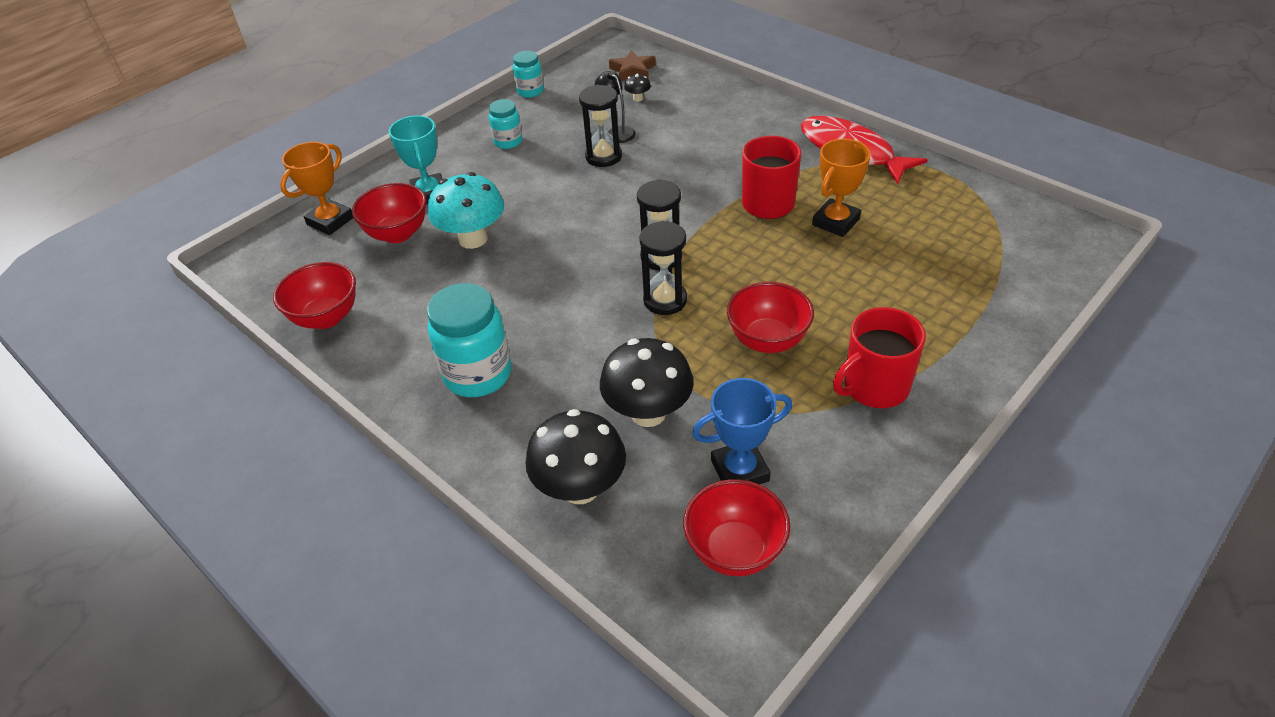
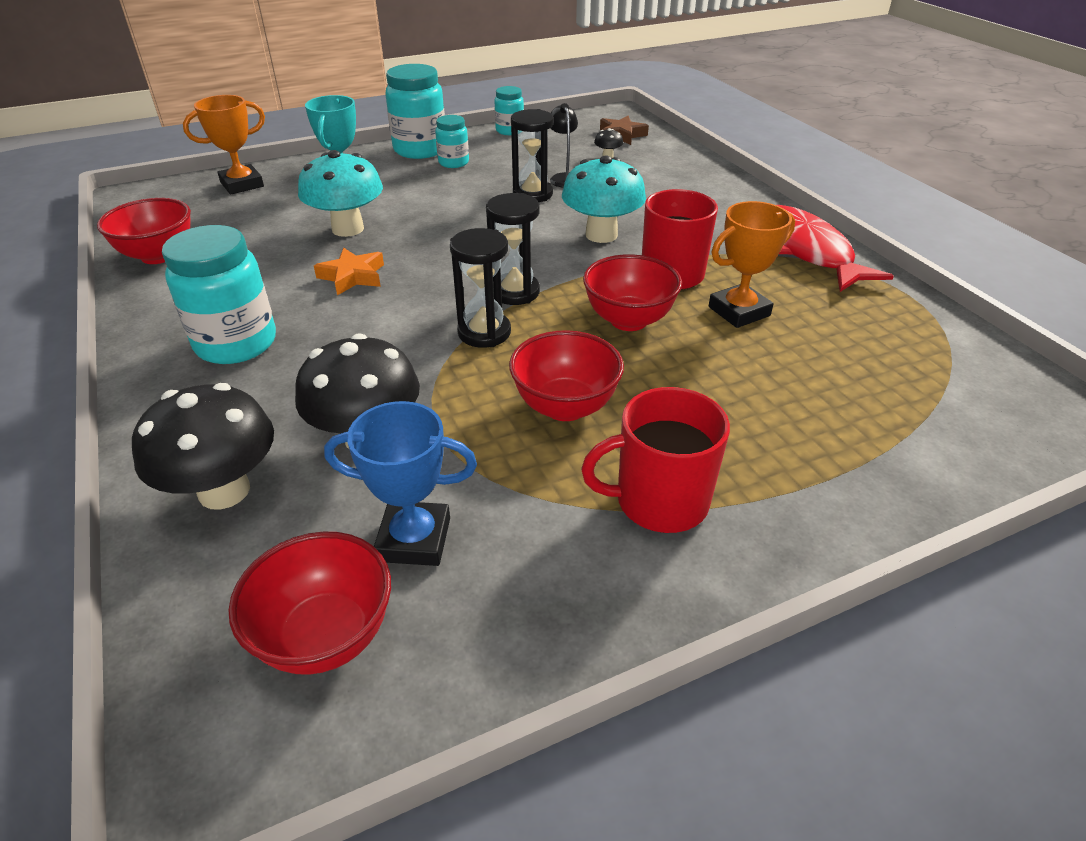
camera: 20 degrees right, 5 degrees down
red bowl [352,183,426,243] -> red bowl moved to [583,254,682,331]
none -> orange star [314,248,384,296]
none -> turquoise jar [385,64,445,159]
none -> turquoise mushroom [562,155,646,243]

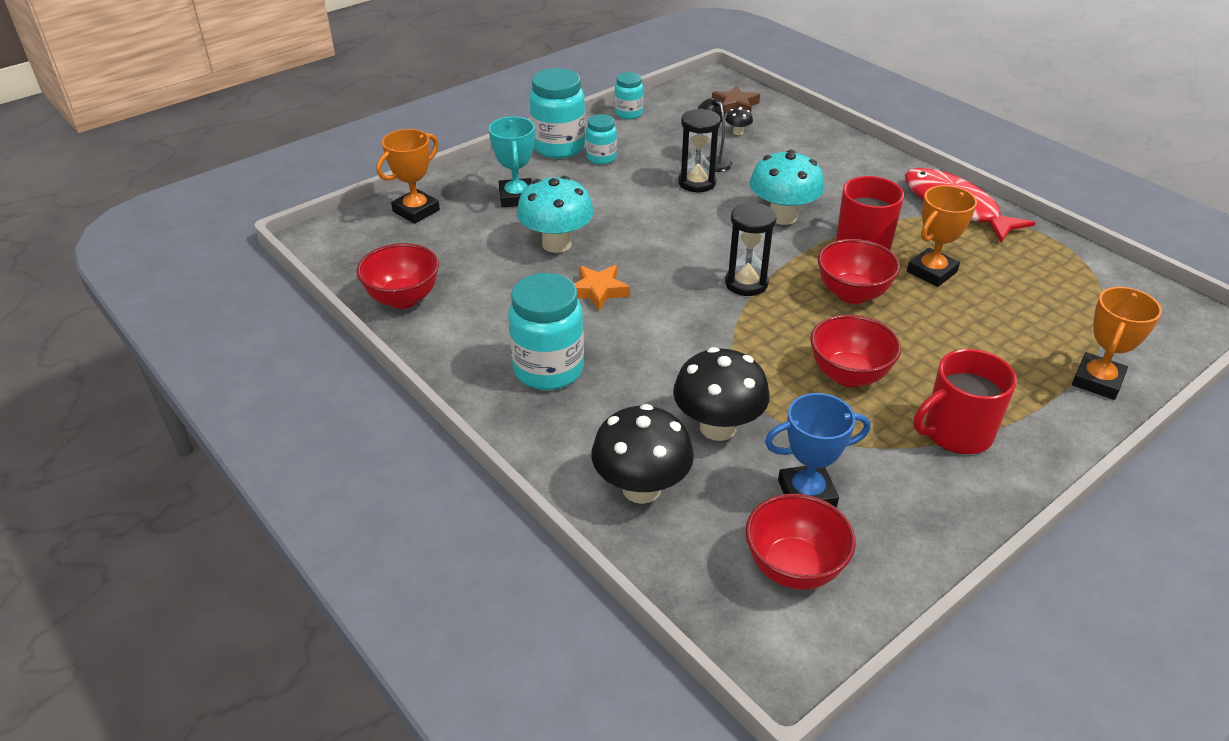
camera: 15 degrees left, 0 degrees up
black hourglass [450,228,511,348] -> none
none -> orange trophy [1072,287,1162,400]

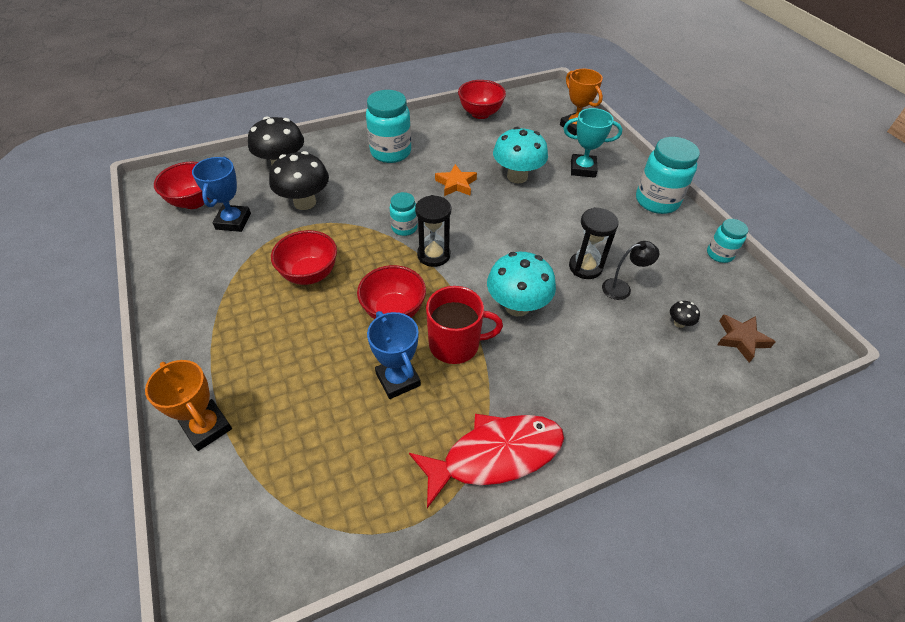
camera: 105 degrees right, 10 degrees up
turquoise jar [586,114,617,165] -> turquoise jar moved to [390,192,418,236]
orange trophy [907,185,977,287] -> blue trophy [367,311,421,399]
red mug [914,349,1017,454] -> none

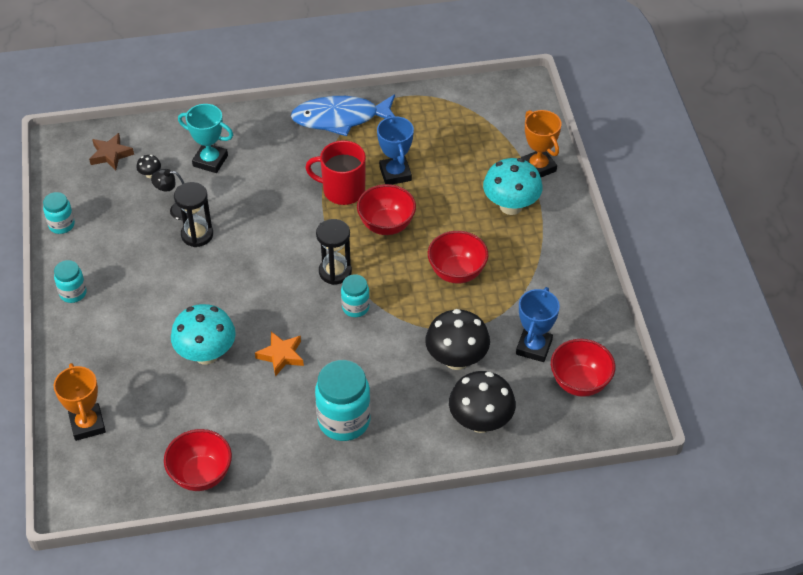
camera: 165 degrees left, 0 degrees up
red fish [409,414,564,508] -> blue fish [291,94,395,136]
turquoise mushroom [487,252,556,316] -> turquoise mushroom moved to [483,158,543,215]
turquoise trophy [564,108,622,178] -> turquoise trophy moved to [178,104,233,173]
turquoise jar [636,137,700,214] -> turquoise jar [54,260,87,303], size x0.56

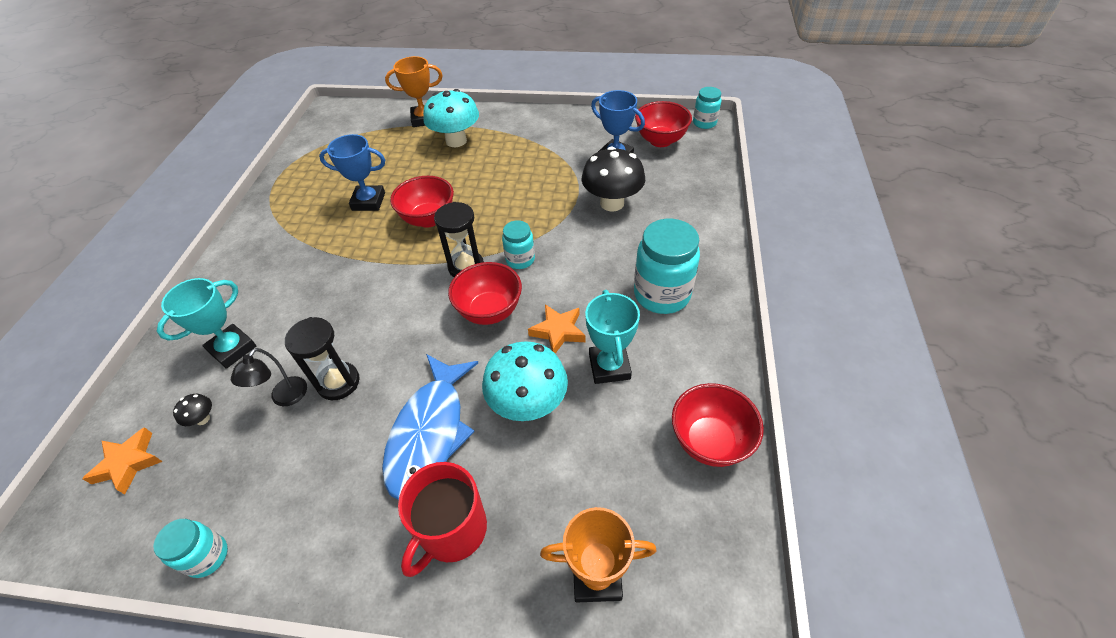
camera: 70 degrees left, 0 degrees up
turquoise jar [54,260,87,303] -> turquoise jar moved to [693,87,721,129]
brown star [89,133,134,171] -> orange star [82,427,163,495]
blue fish [291,94,395,136] -> blue fish moved to [382,354,478,500]
red mug [305,140,366,205] -> red mug moved to [398,462,487,577]
red bowl [428,231,488,283] -> red bowl moved to [448,262,522,325]
black mushroom [449,371,516,433] -> none
none -> turquoise trophy [585,290,640,384]

